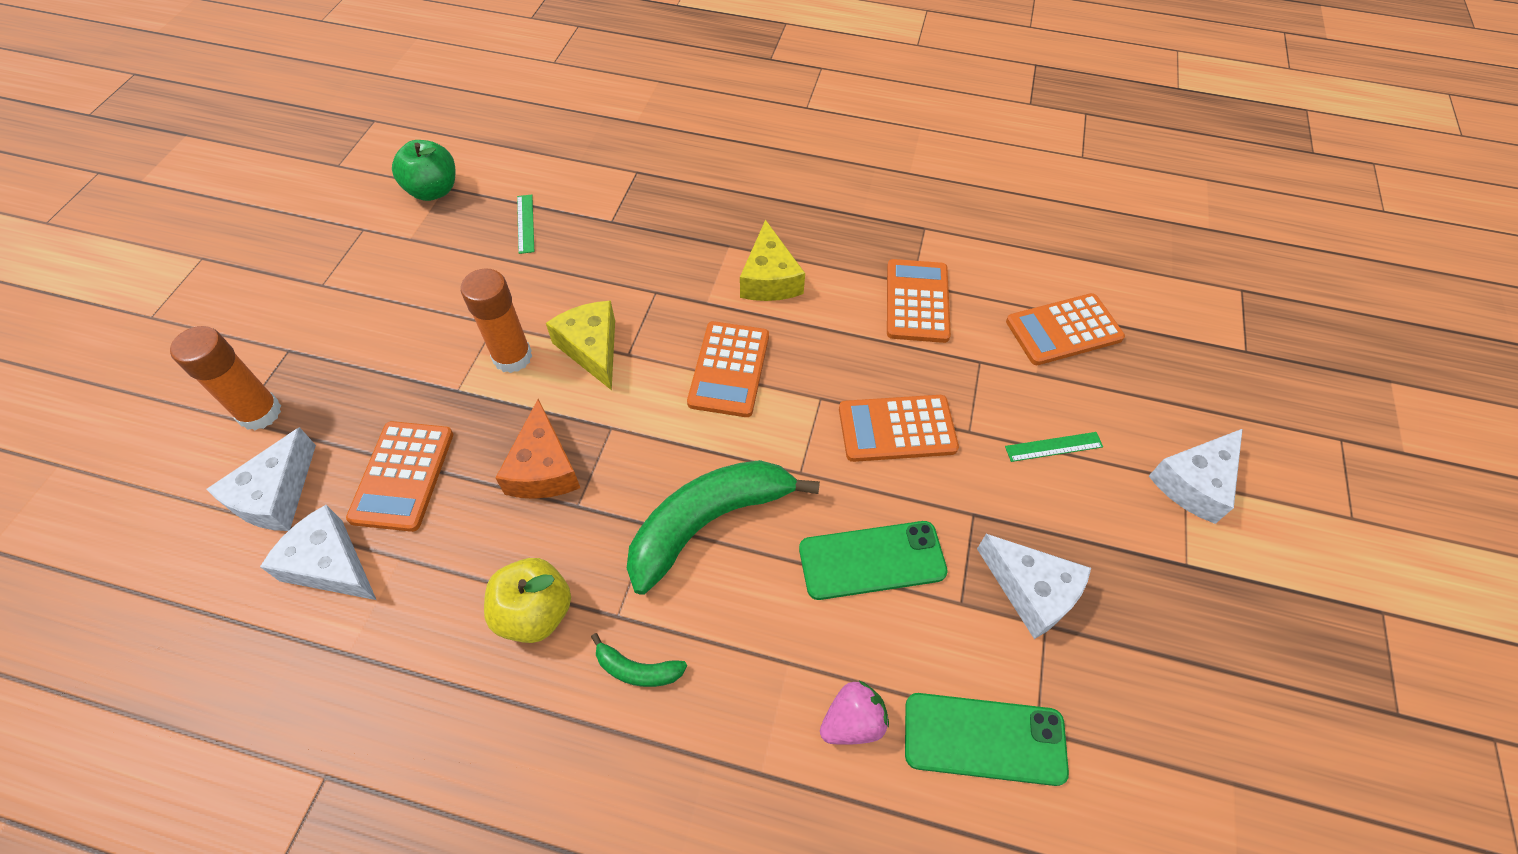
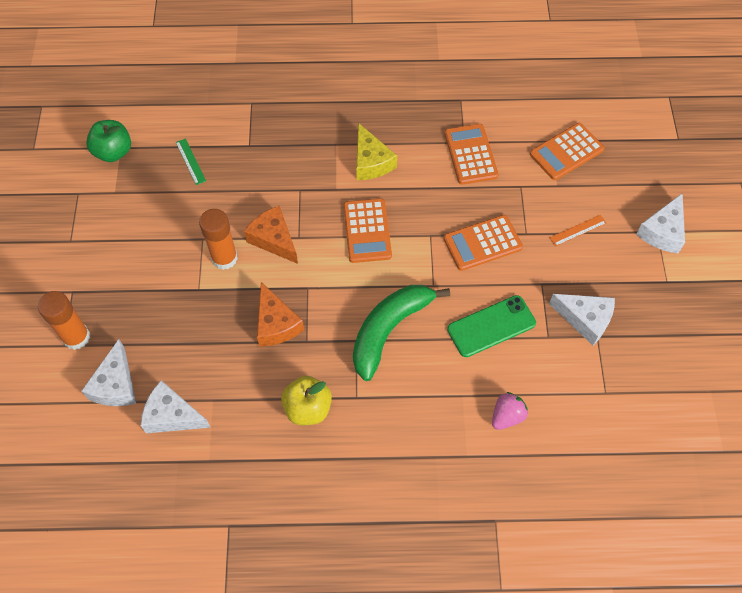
camera: 15 degrees left, 5 degrees up
orange calculator [346,421,453,532] -> none
yellow cheese [546,301,615,390] -> orange cheese [244,206,298,264]
green banana [591,633,687,687] -> none
green phone [905,693,1069,786] -> none
green ruler [1005,432,1103,462] -> orange ruler [550,215,606,246]

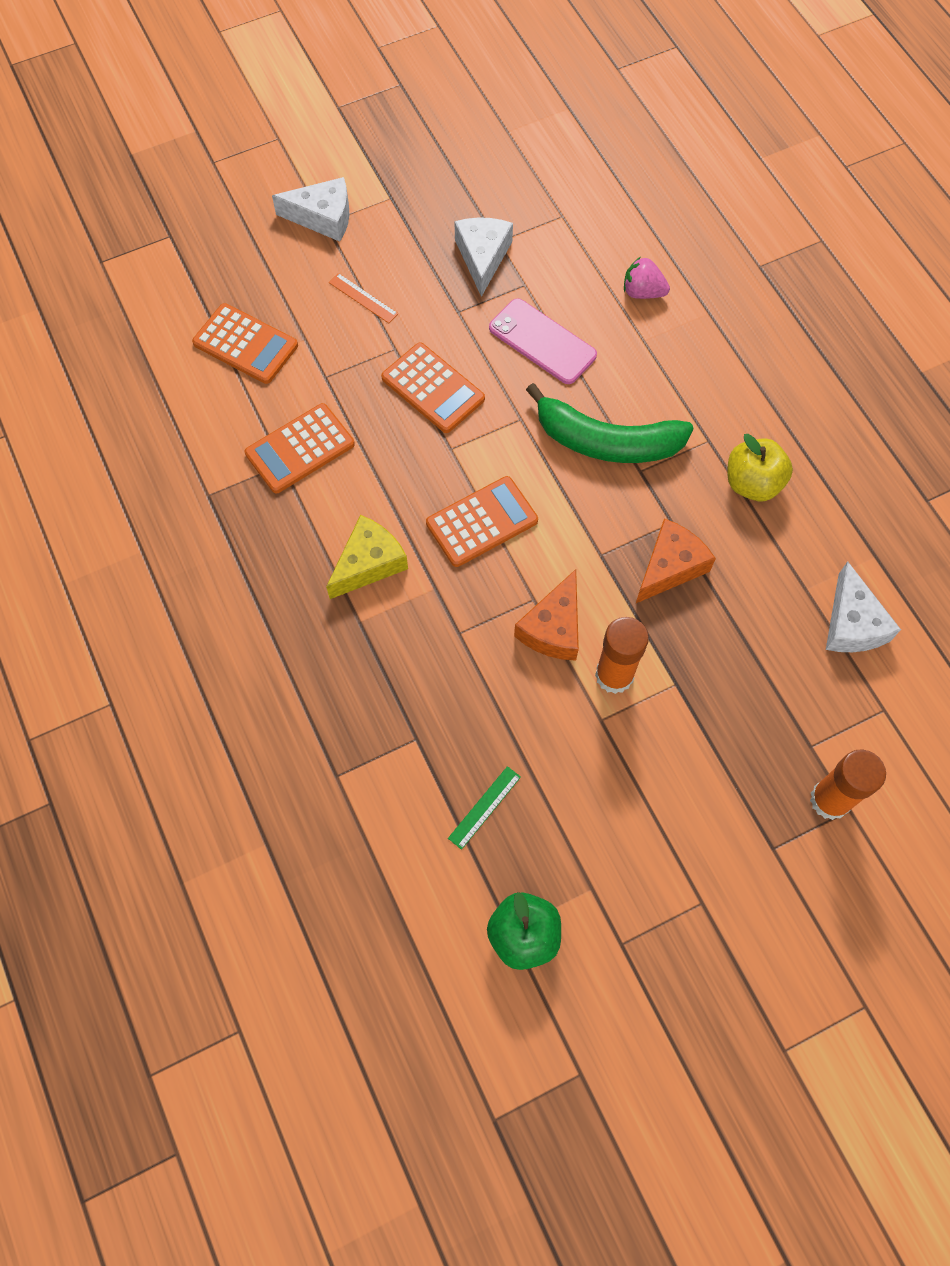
camera: 115 degrees left, 5 degrees up
white cheese [81,339,136,406] -> none
green phone [447,295,536,357] -> pink phone [489,299,597,384]

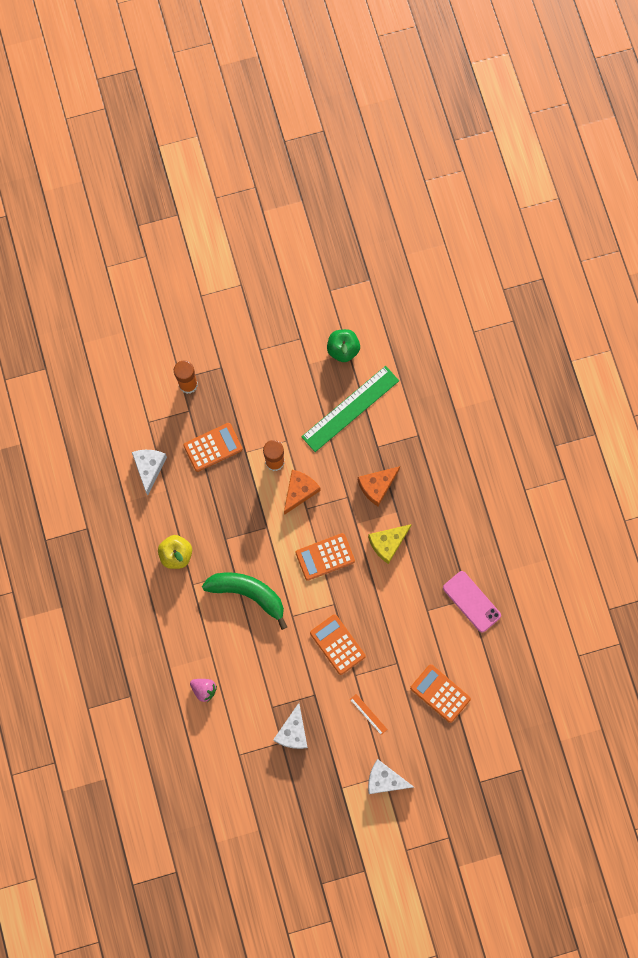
camera: 170 degrees left, 10 degrees up
orange calculator [245,403,355,493] -> orange calculator moved to [183,423,242,472]
green ruler [448,766,521,850] -> green ruler [302,366,399,452], size x2.49
pink phone [489,299,597,384] -> pink phone moved to [443,571,501,632]
orange cheese [636,518,716,603] -> orange cheese moved to [358,466,400,506]

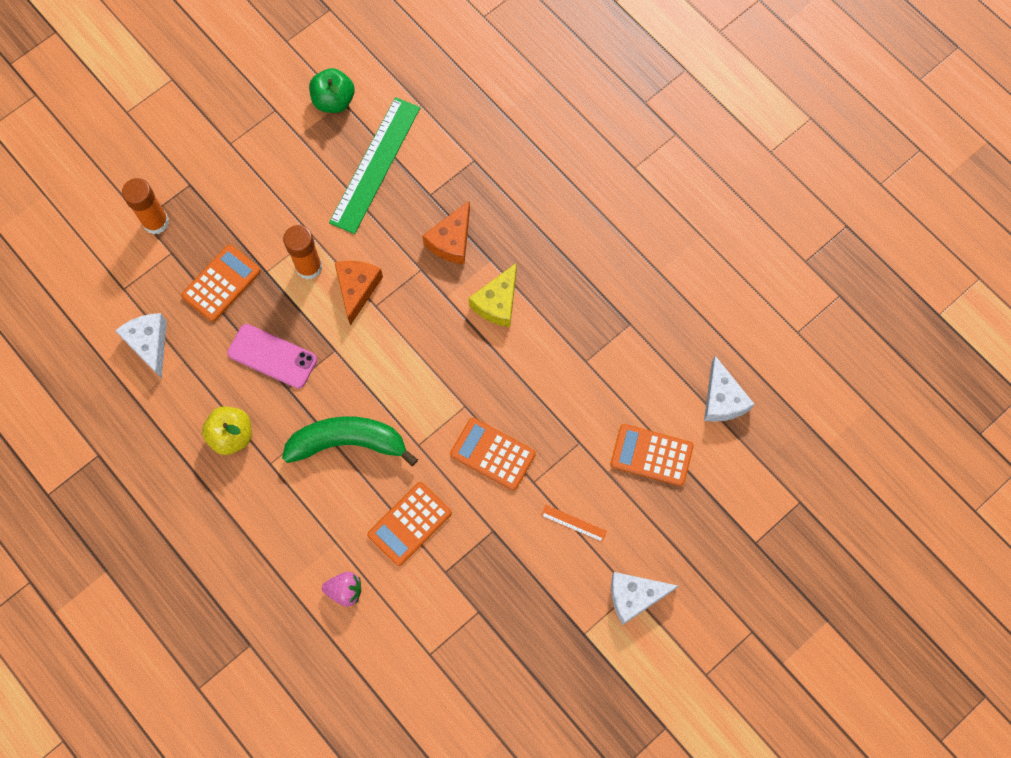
camera: 25 degrees left, 5 degrees down
white cheese [273,703,308,749] -> white cheese moved to [704,356,754,422]
orange calculator [295,533,355,581] -> orange calculator moved to [367,482,452,566]
pink phone [443,571,501,632] -> pink phone moved to [227,324,317,389]

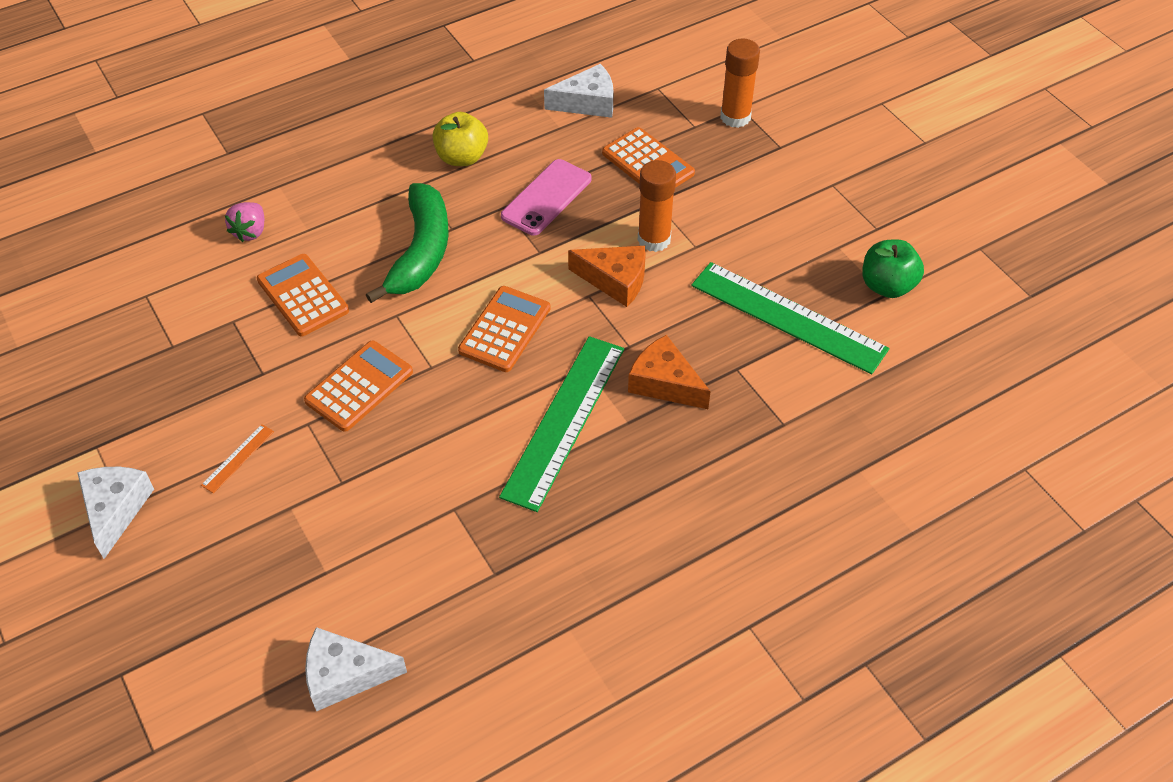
camera: 100 degrees right, 20 degrees down
yellow cheese [468,263,517,327] -> green ruler [499,336,624,512]
orange calculator [610,424,694,486] -> orange calculator moved to [458,286,551,372]

